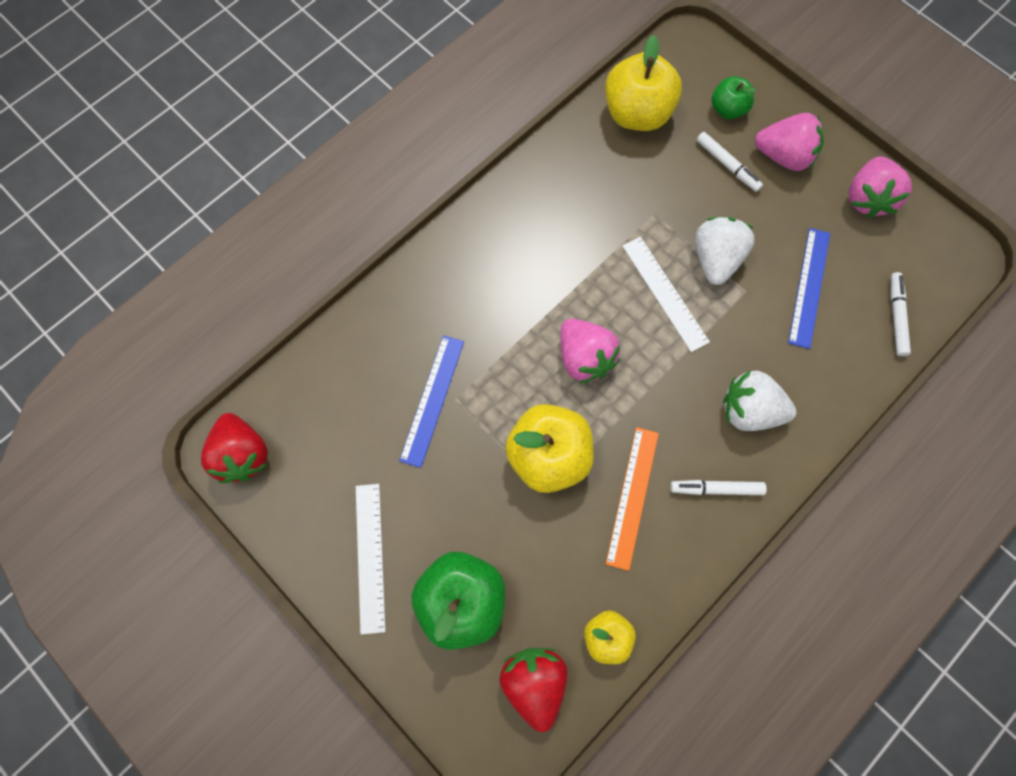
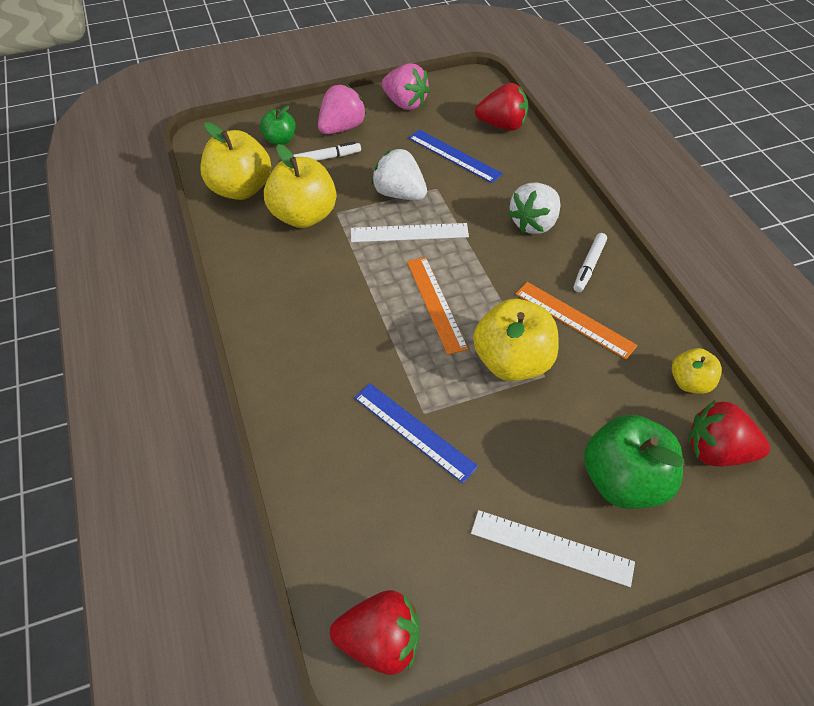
camera: 65 degrees left, 20 degrees down
pink strawberry [561,319,620,383] -> orange ruler [407,257,468,355]
white marker [891,272,911,356] -> red strawberry [475,83,528,131]
none -> yellow apple [264,144,336,228]

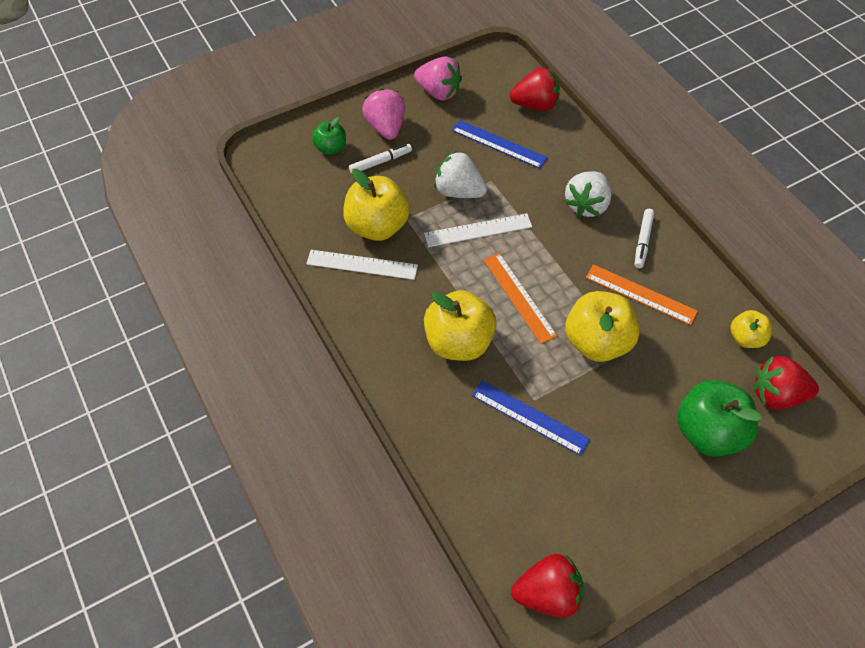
camera: 10 degrees left, 5 degrees up
yellow apple [200,122,271,200] -> yellow apple moved to [424,290,497,361]
pink strawberry [318,84,367,134] -> pink strawberry turned 45 degrees counterclockwise [362,88,405,140]
white ruler [471,510,635,587] -> white ruler moved to [306,250,418,280]

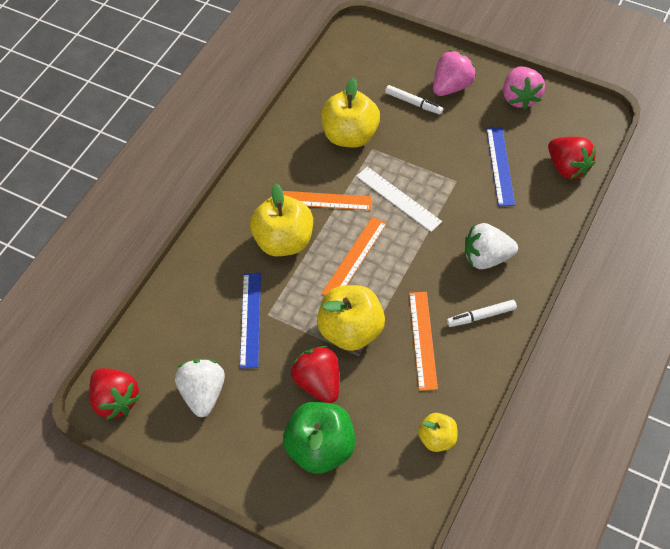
camera: 60 degrees right, 0 degrees up
white ruler [306,250,418,280] -> none
green apple [312,117,346,155] -> none
white strawberry [434,151,487,198] -> white strawberry moved to [175,359,225,417]
red strawberry [753,356,819,410] -> red strawberry moved to [291,346,339,403]
none -> orange ruler [283,191,372,211]

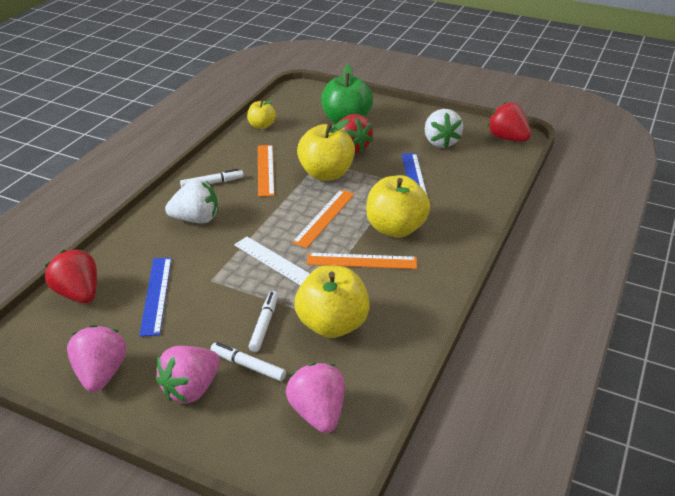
camera: 175 degrees right, 20 degrees down
none -> white marker [249,291,278,352]
none -> pink strawberry [286,363,345,433]

